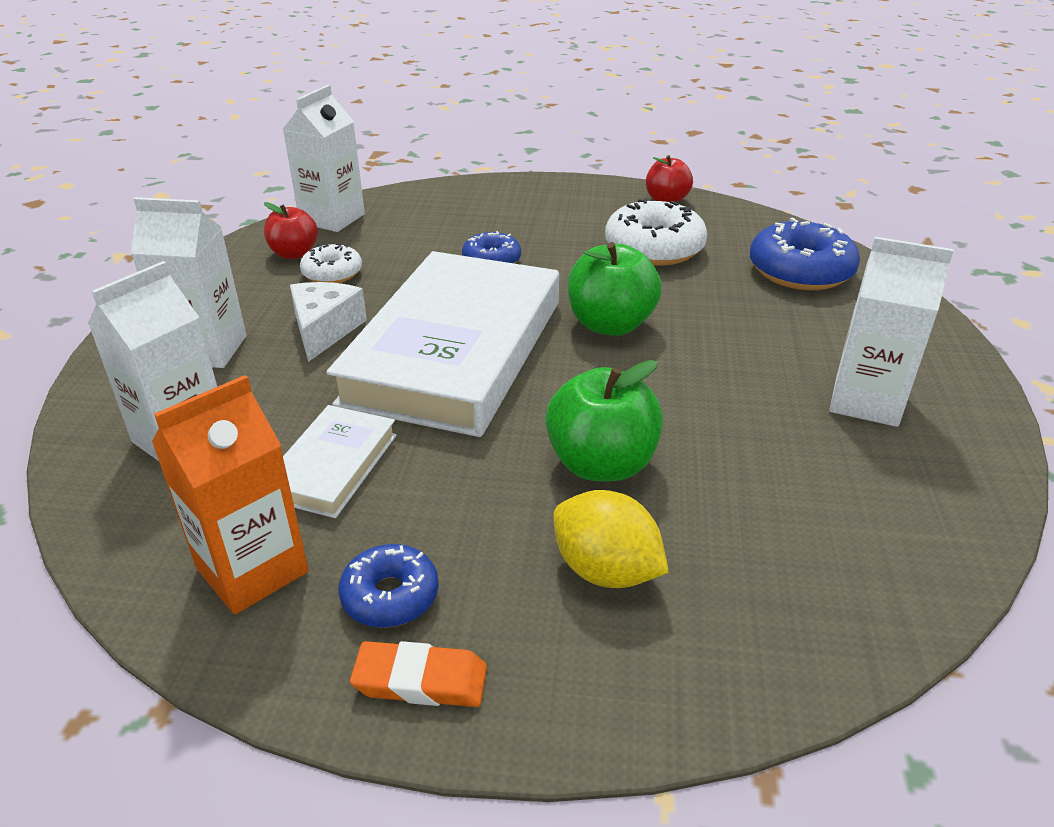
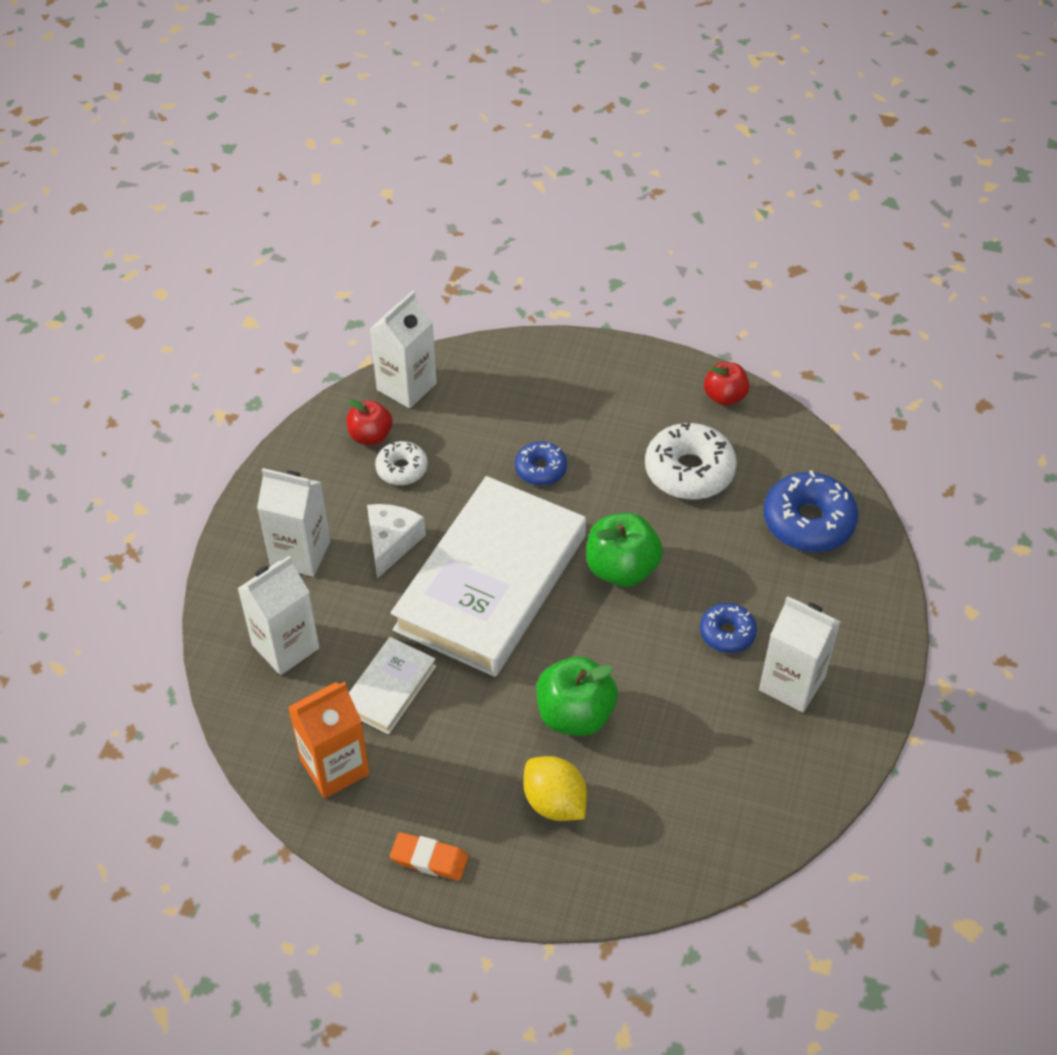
camera: 10 degrees right, 15 degrees up
blue donut [338,544,439,628] -> blue donut moved to [700,603,757,653]

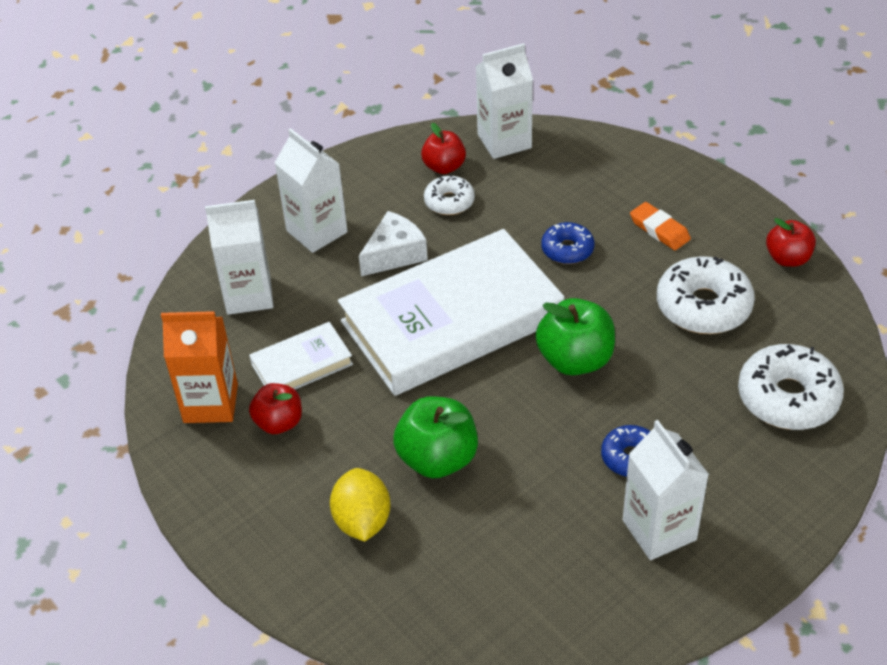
camera: 35 degrees right, 5 degrees down
orange eraser [390,832,469,881] -> orange eraser moved to [630,202,691,250]
blue donut [763,470,858,552] -> white donut [738,344,844,430]
none -> red apple [249,383,302,434]

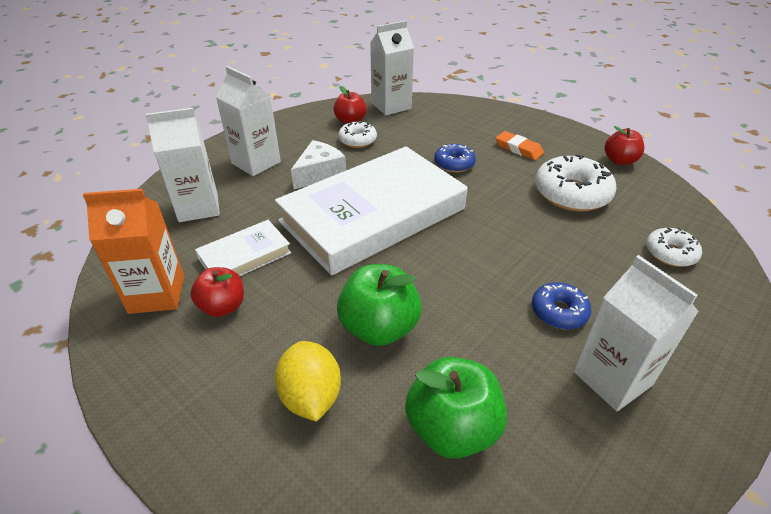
camera: 10 degrees left, 5 degrees down
green apple [535,298,615,375] -> green apple moved to [405,357,507,459]
white donut [738,344,844,430] -> white donut [646,227,702,267], size x0.58

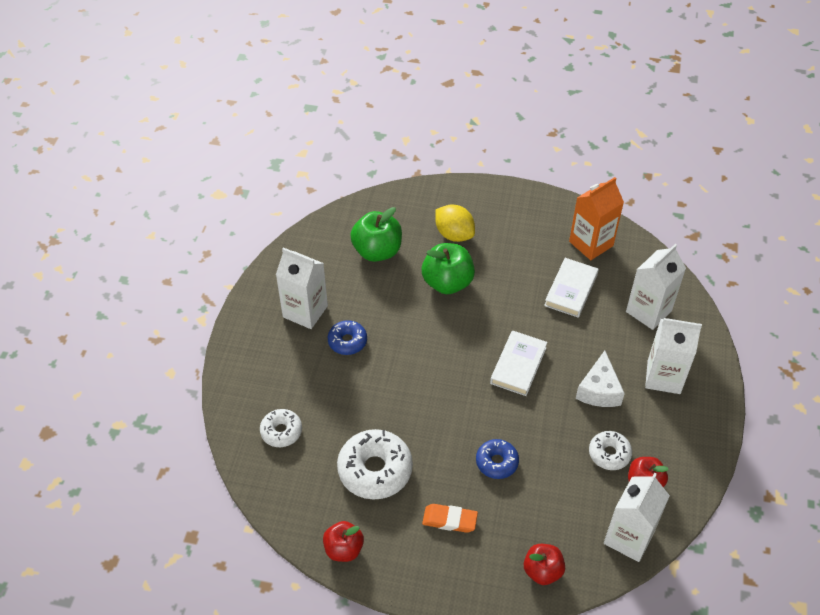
camera: 150 degrees right, 10 degrees up
red apple [190,267,244,317] -> red apple moved to [524,544,565,585]
white book [275,146,468,275] -> white book [490,330,548,396], size x0.45

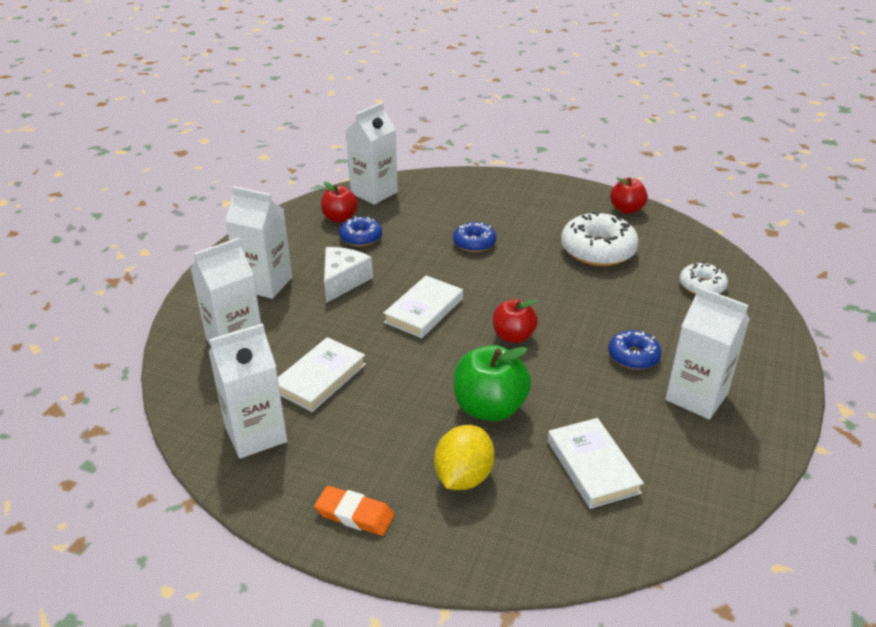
camera: 170 degrees left, 15 degrees down
green apple [350,207,402,262] -> white book [548,418,644,509]
orange eraser [422,504,478,533] -> orange eraser moved to [314,486,395,536]
yellow lemon [435,204,475,242] -> yellow lemon turned 60 degrees clockwise [434,425,495,490]
red apple [524,544,565,585] -> red apple moved to [493,299,538,343]
orange carton [569,177,624,260] -> white carton [209,323,287,459]
white donut [589,431,632,470] -> blue donut [339,216,382,247]

